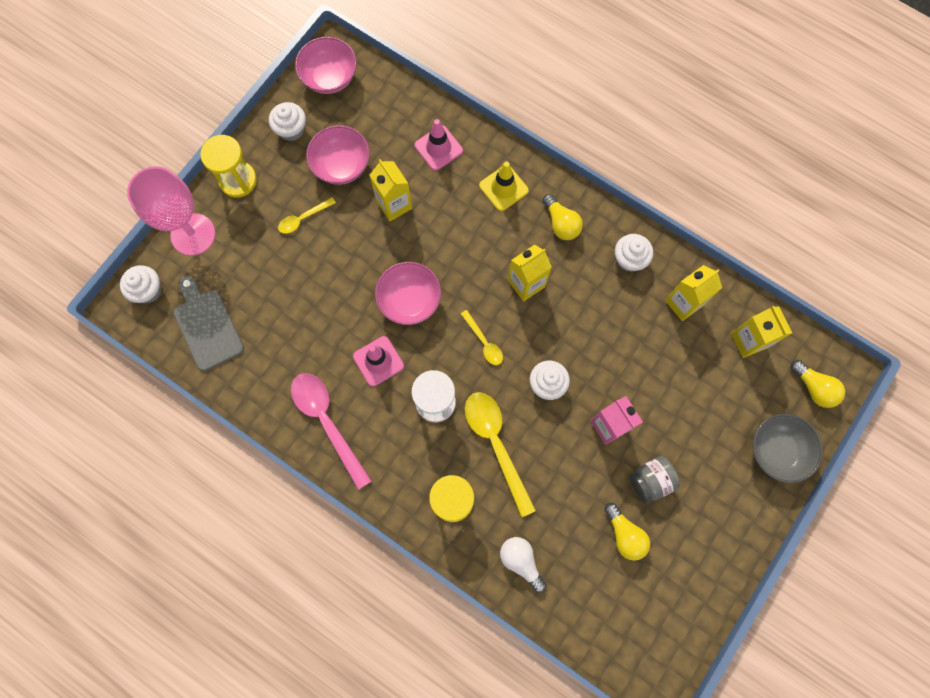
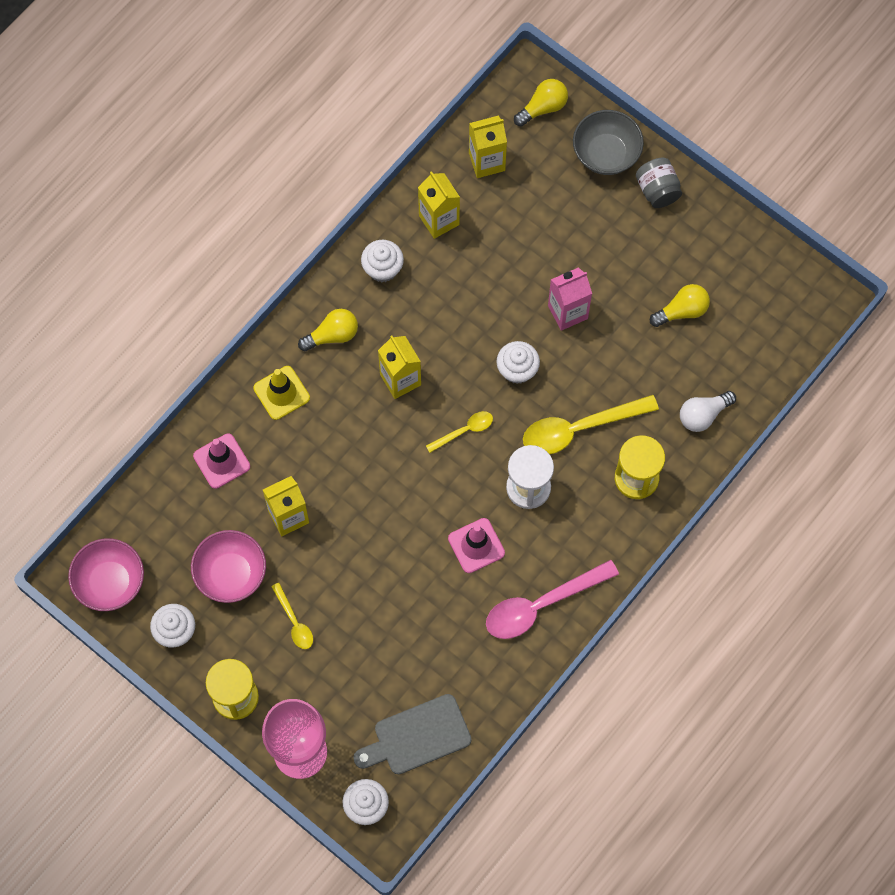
camera: 85 degrees left, 5 degrees down
pink bowl [375,262,441,325] -> none
grey jar [630,456,680,503] -> grey jar moved to [636,158,682,208]

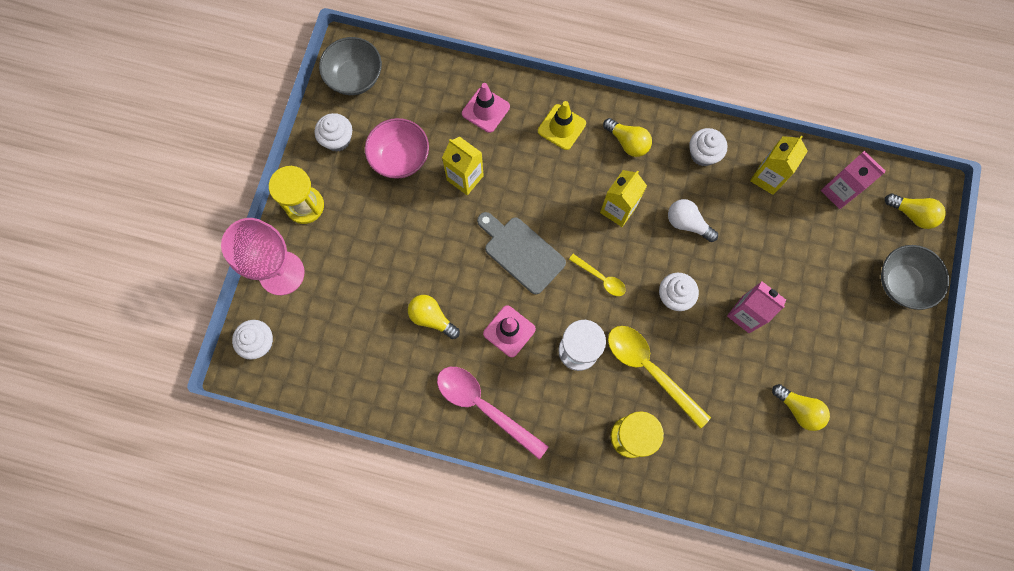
camera: 65 degrees right, 5 degrees up
pink bowl [68,538,144,611] -> grey bowl [319,37,382,95]
yellow spoon [271,583,313,649] -> none
grey cutting board [353,694,472,774] -> grey cutting board moved to [477,212,566,295]
yellow carton [469,116,507,178] -> pink carton [821,151,885,209]
grey jar [636,158,682,208] -> none
white light bulb [680,391,736,432] -> white light bulb moved to [668,199,718,242]
none -> yellow light bulb [408,295,460,339]

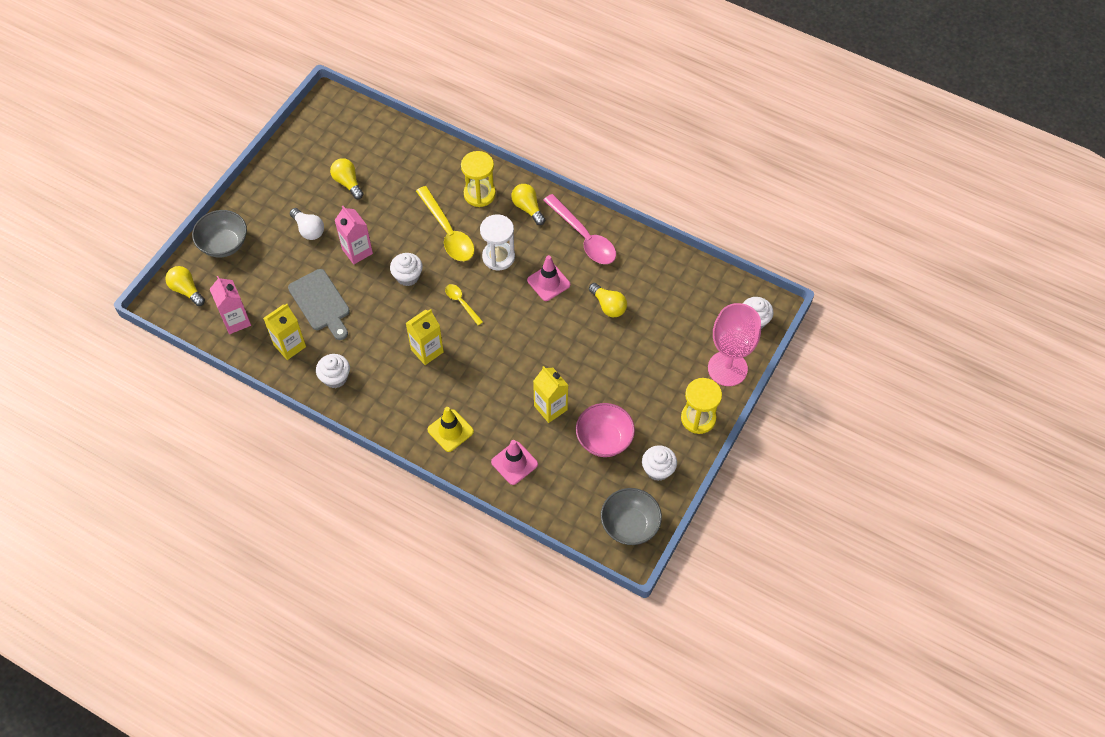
camera: 165 degrees left, 15 degrees down
grey cutting board [477,212,566,295] -> grey cutting board moved to [288,269,350,340]
yellow light bulb [603,118,652,157] -> yellow light bulb moved to [511,184,545,225]
white light bulb [668,199,718,242] -> white light bulb moved to [290,208,324,240]

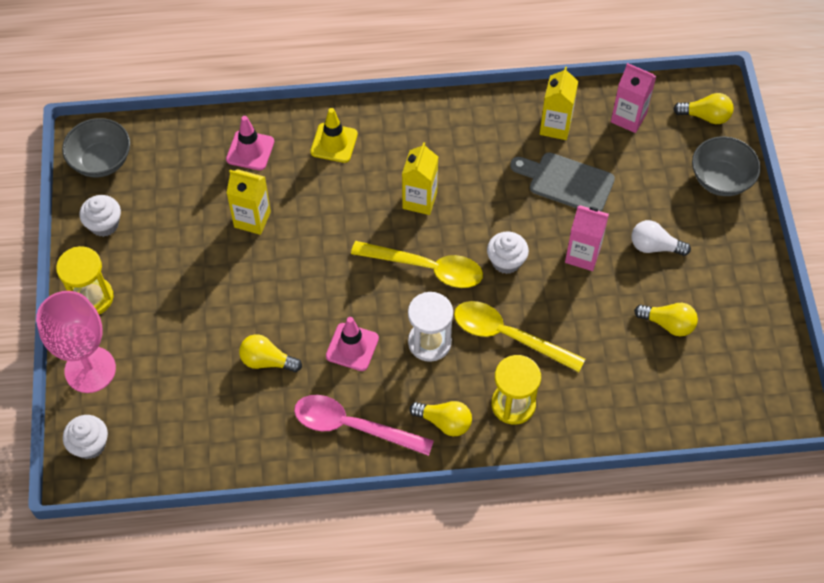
camera: 145 degrees right, 0 degrees up
white cupcake [316,354,350,388] -> none
yellow spoon [445,284,483,326] -> yellow spoon [351,241,483,288], size x1.93
pink bowl [576,403,635,457] -> none

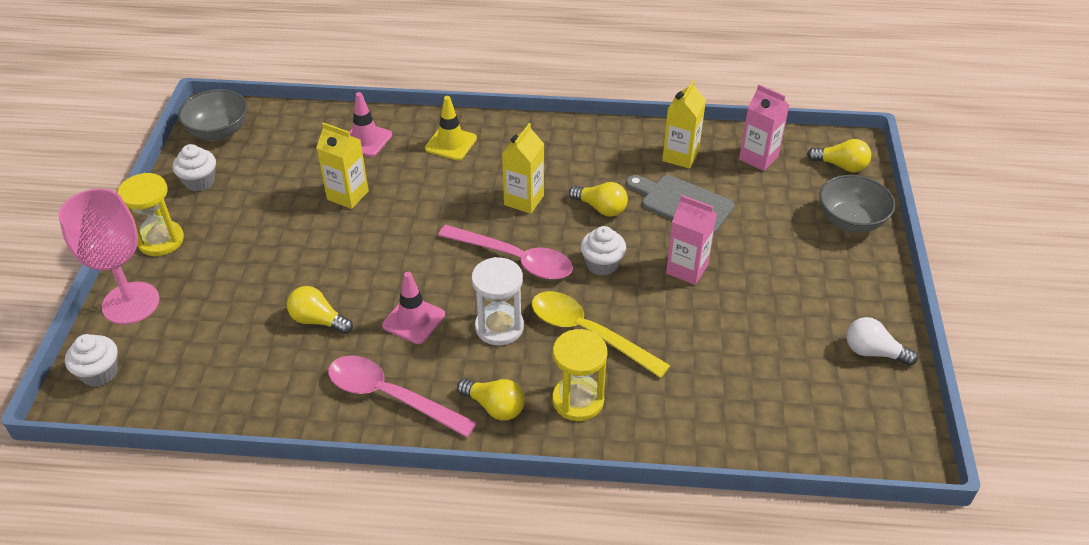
camera: 10 degrees right, 15 degrees down
yellow spoon [351,241,483,288] -> pink spoon [438,225,573,280]
white light bulb [632,220,691,256] -> white light bulb moved to [846,317,918,366]
yellow light bulb [634,303,698,336] -> yellow light bulb moved to [569,182,628,217]

